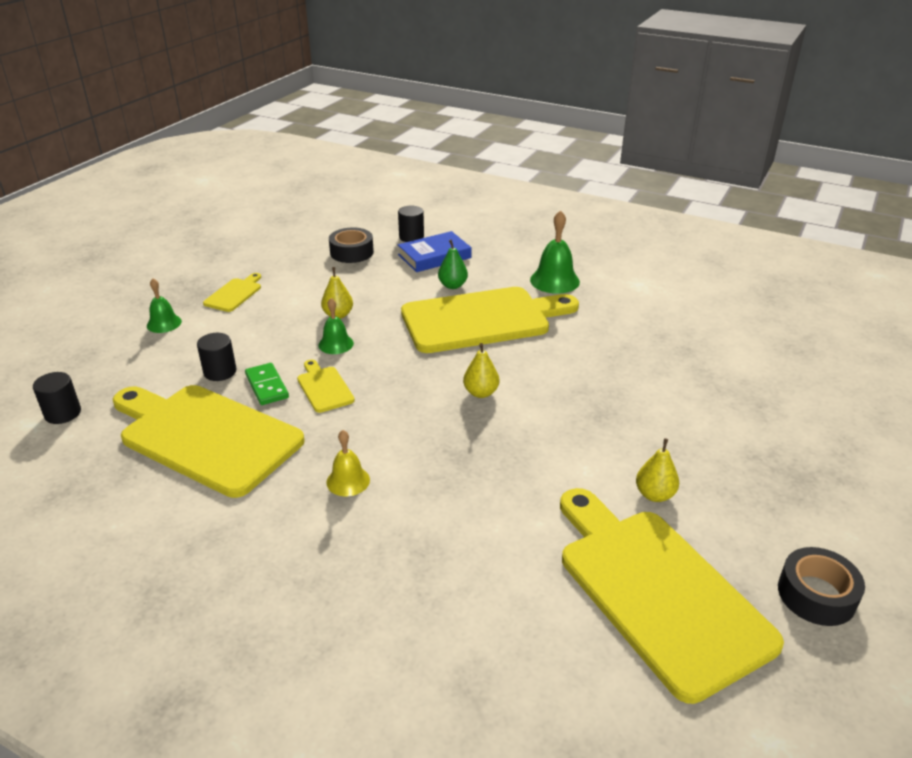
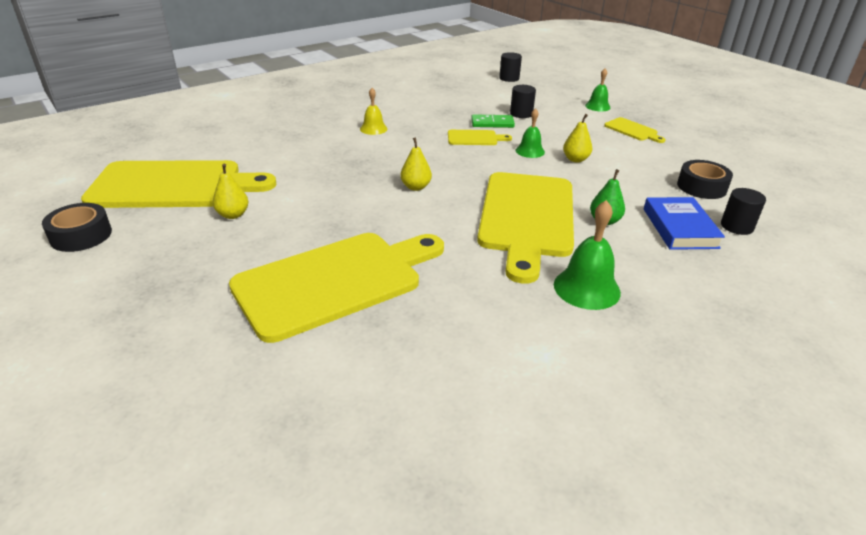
camera: 115 degrees right, 0 degrees up
yellow cutting board [113,385,305,498] -> yellow cutting board moved to [229,233,444,343]

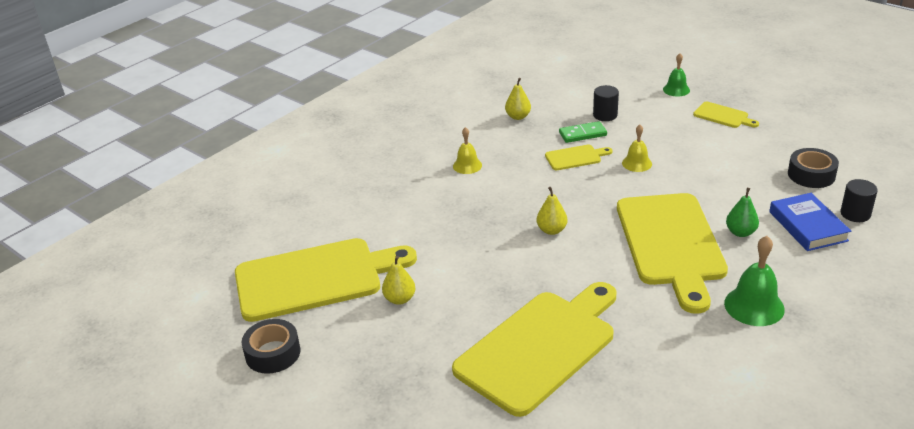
camera: 10 degrees left, 0 degrees up
black cylinder [499,52,522,82] -> none
green bell [516,108,545,158] -> yellow bell [622,125,652,172]
yellow pear [563,114,592,163] -> yellow pear moved to [505,78,531,120]

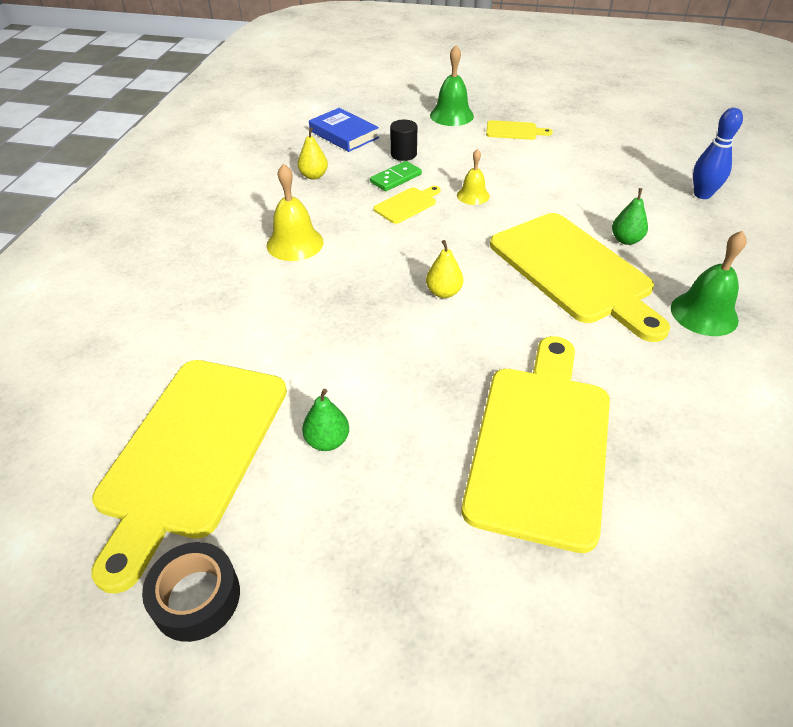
camera: 30 degrees left, 10 degrees up
yellow cutting board [235,238,417,322] -> yellow cutting board turned 150 degrees clockwise [91,360,287,594]
yellow pear [382,256,416,305] -> green pear [302,389,349,451]
yellow bell [453,127,482,174] -> yellow bell [266,164,324,261], size x1.59
green bell [663,53,690,97] -> green bell [430,45,474,126], size x1.59
blue book [769,193,851,251] -> blue book moved to [309,108,379,152]
black tape [788,148,839,188] -> none
black cylinder [840,179,878,222] -> blue bowling pin [693,108,743,199]

